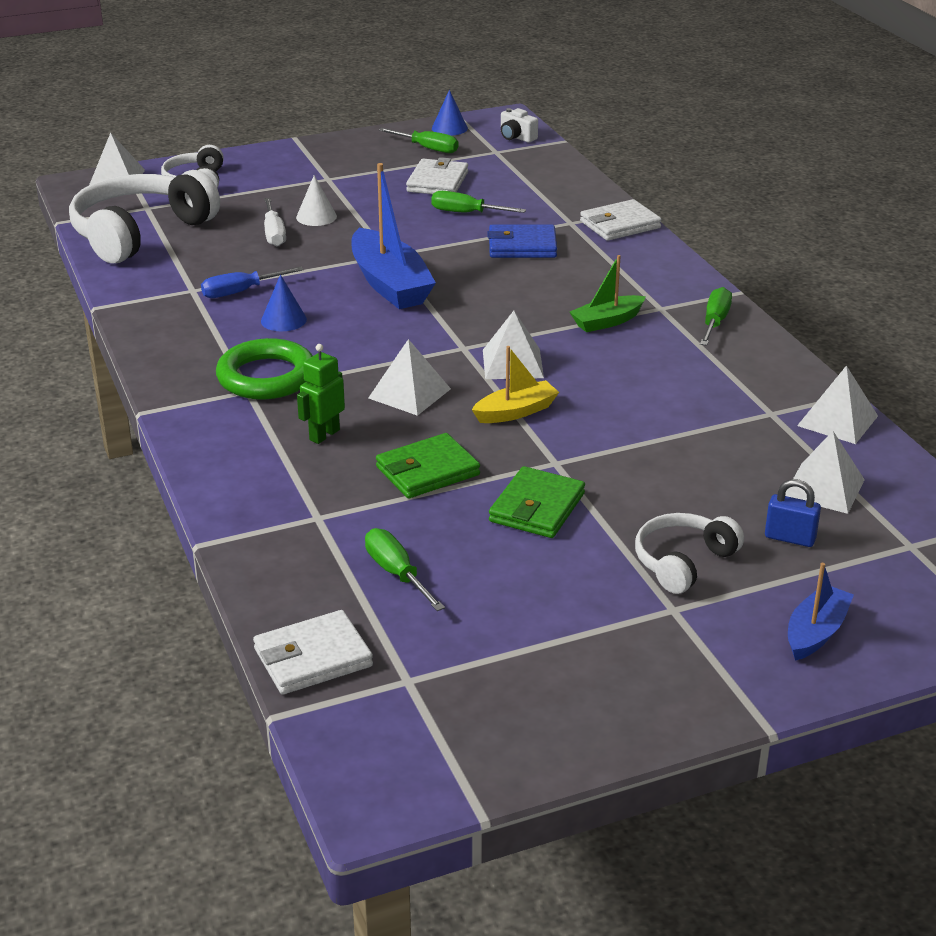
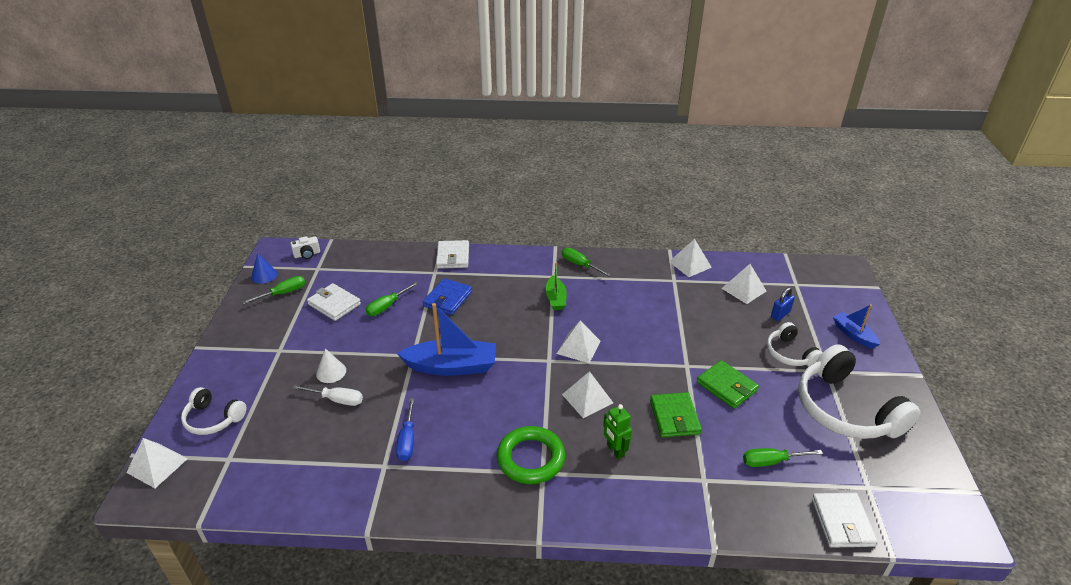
camera: 65 degrees left, 5 degrees up
white headphones [69,170,220,264] -> white headphones moved to [798,344,921,439]
blue cone [261,274,307,331] -> none
yellow boat [472,346,559,423] -> none

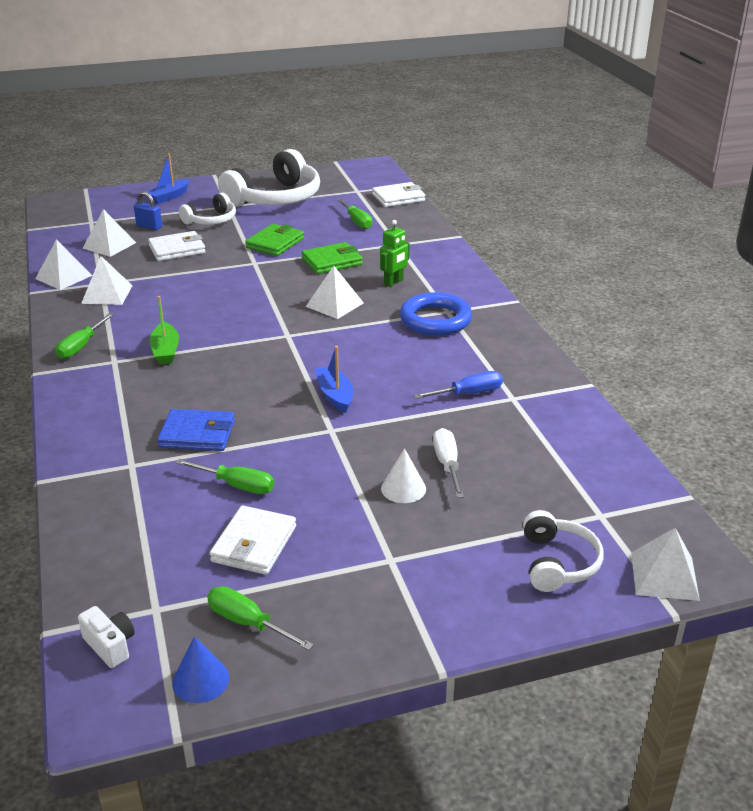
camera: 110 degrees left, 5 degrees down
blue boat [397,303,496,376] -> blue boat [315,346,353,413], size x0.56
white wallet [436,240,469,269] -> white wallet moved to [148,231,206,261]
green ring [497,426,565,484] -> blue ring [400,292,472,335]
green boat [545,262,567,310] -> green boat turned 105 degrees clockwise [149,296,179,364]
white pyramid [557,321,601,363] -> white pyramid moved to [81,256,133,305]

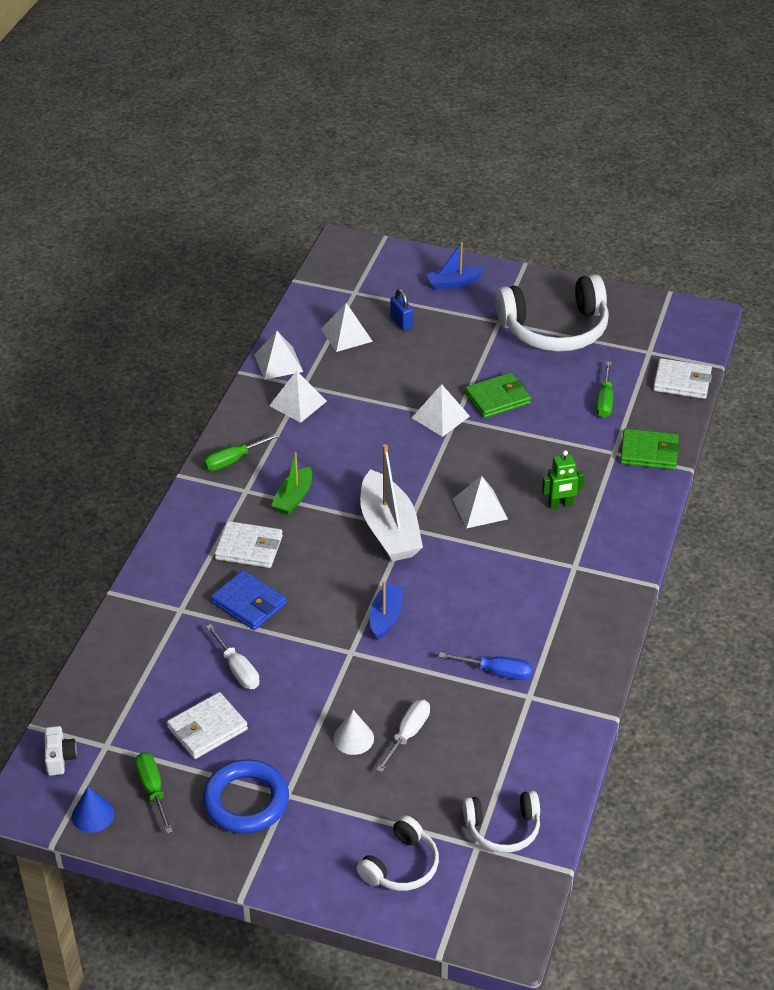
camera: 35 degrees right, 10 degrees up
white wallet [148,231,206,261] -> white wallet moved to [214,521,283,568]
green screwdriver [176,459,274,494] -> white screwdriver [206,624,260,689]
white headphones [179,193,236,225] -> white headphones moved to [463,791,540,853]
green wallet [302,242,363,274] -> green wallet moved to [620,429,680,470]
blue ring [400,292,472,335] -> blue ring moved to [202,759,289,834]
white pyramid [631,528,700,601] -> white pyramid moved to [412,384,470,437]
none -> white boat [360,444,423,561]

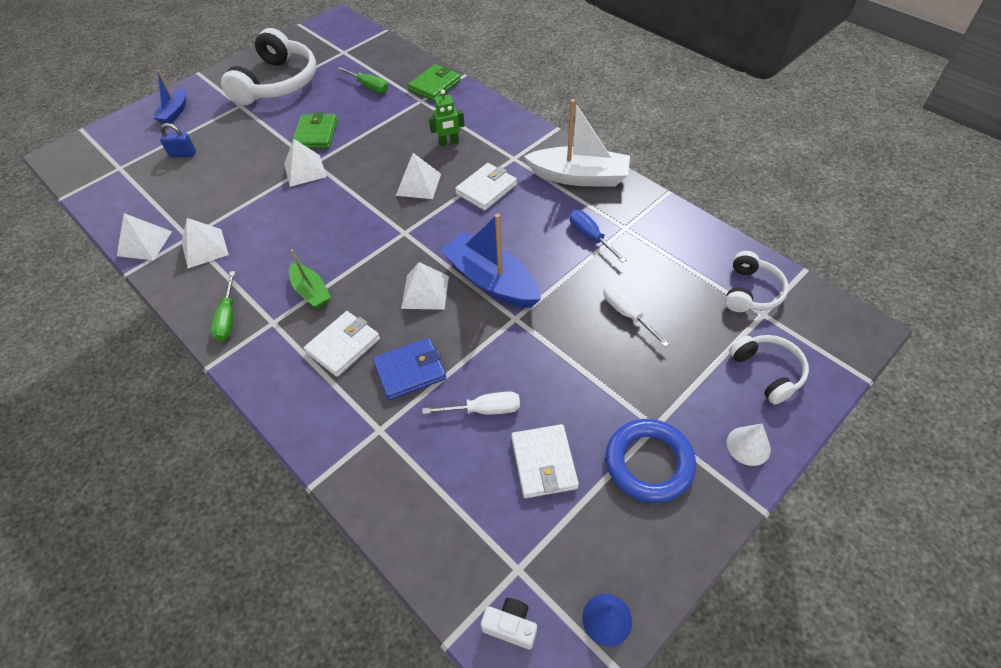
camera: 60 degrees left, 10 degrees up
green screwdriver [135,752,173,833] -> none
white pyramid [321,303,373,352] -> white pyramid moved to [401,262,449,310]
white cone [333,710,374,755] -> white cone moved to [727,423,771,466]
white boat [360,444,423,561] -> white boat moved to [524,99,630,186]
blue boat [369,581,404,640] -> blue boat [440,213,541,308], size x1.79
blue screwdriver [439,652,532,680] -> blue screwdriver turned 75 degrees counterclockwise [569,210,626,263]
green robot [542,450,584,509] -> green robot turned 60 degrees clockwise [429,89,465,147]
white wallet [653,358,712,399] -> white wallet moved to [455,163,517,211]

